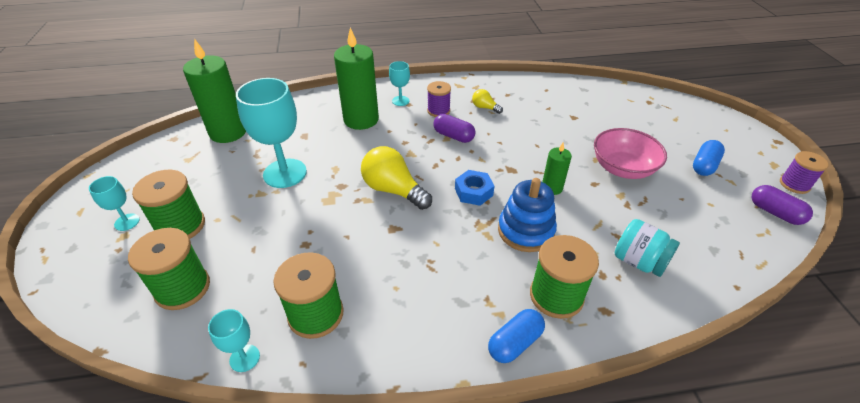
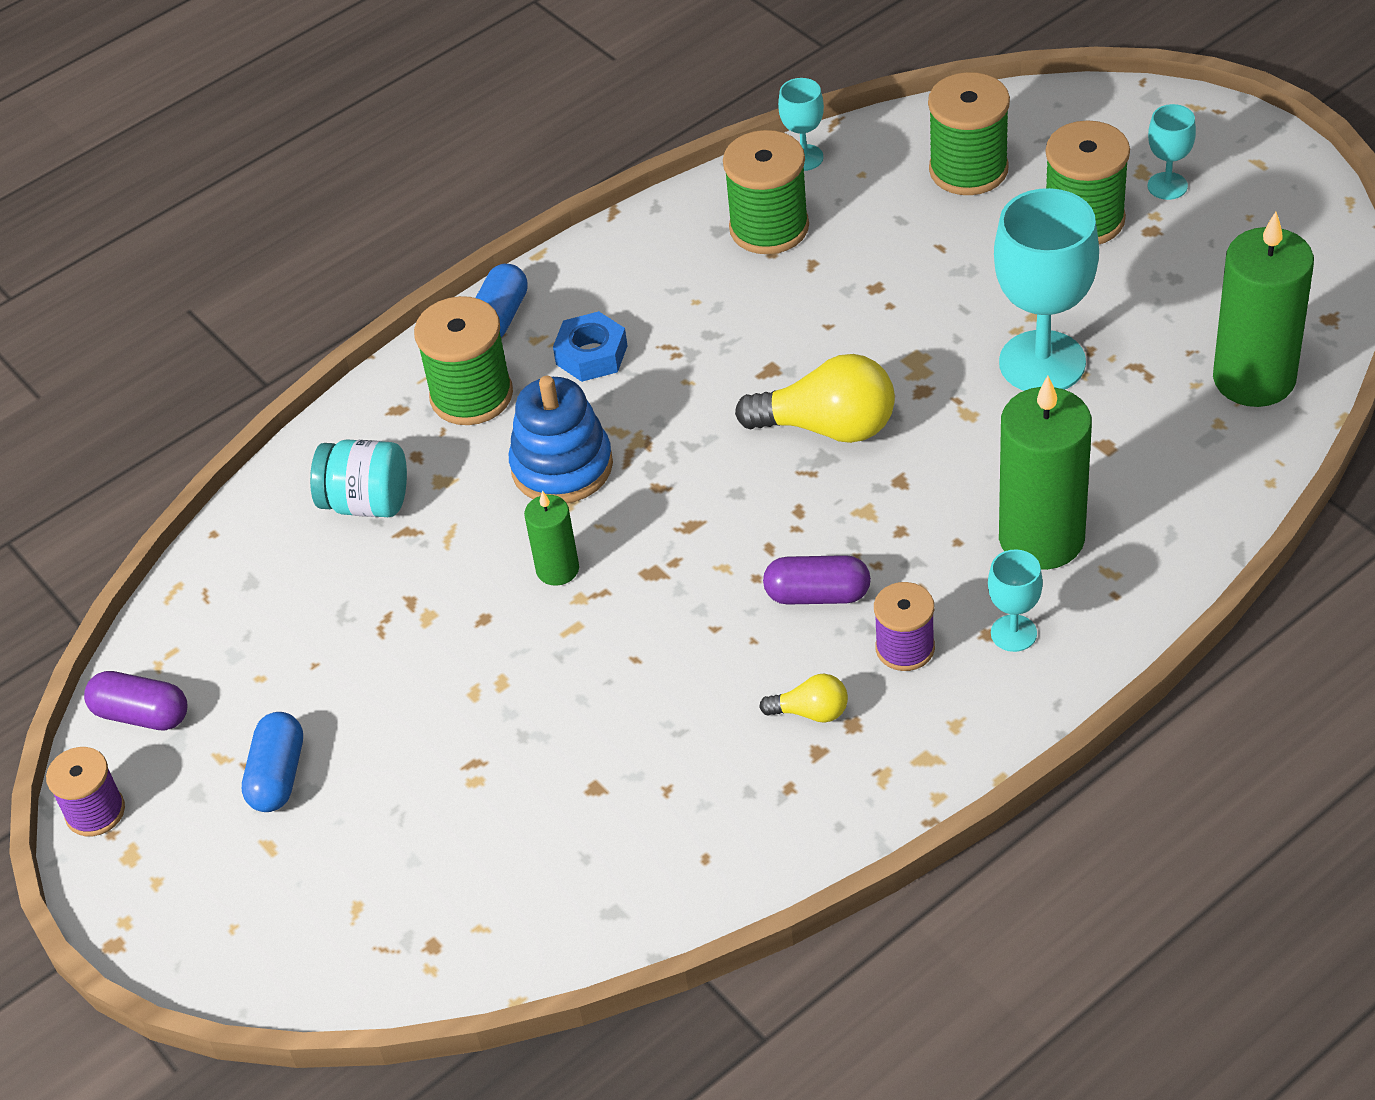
camera: 155 degrees right, 5 degrees up
blue nut [455,170,494,206] -> blue nut moved to [553,311,627,382]
pink bowl [594,128,667,179] -> none

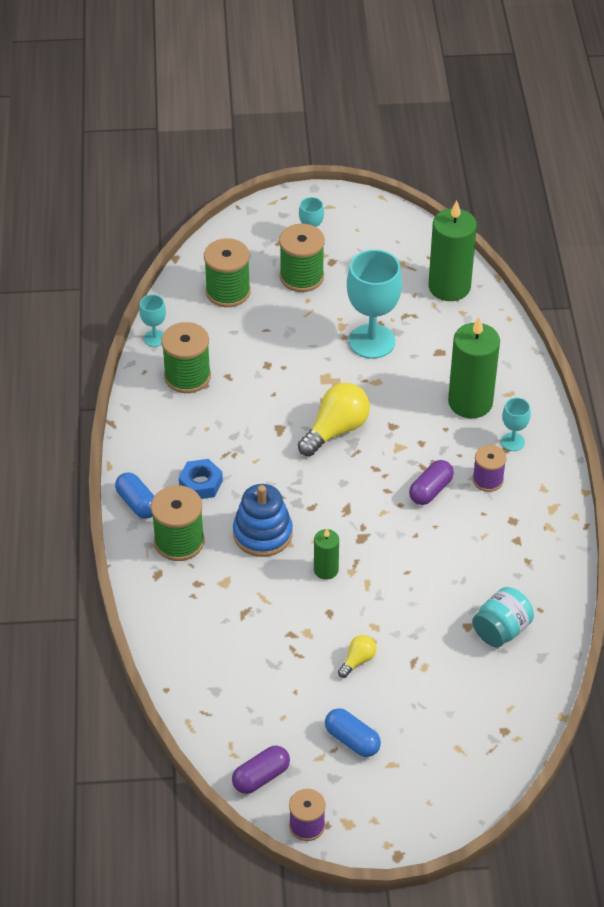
camera: 60 degrees left, 0 degrees up
turquoise jar [310,439,407,517] -> turquoise jar moved to [472,587,534,647]
yellow light bulb [759,674,848,723] -> yellow light bulb moved to [338,635,376,678]

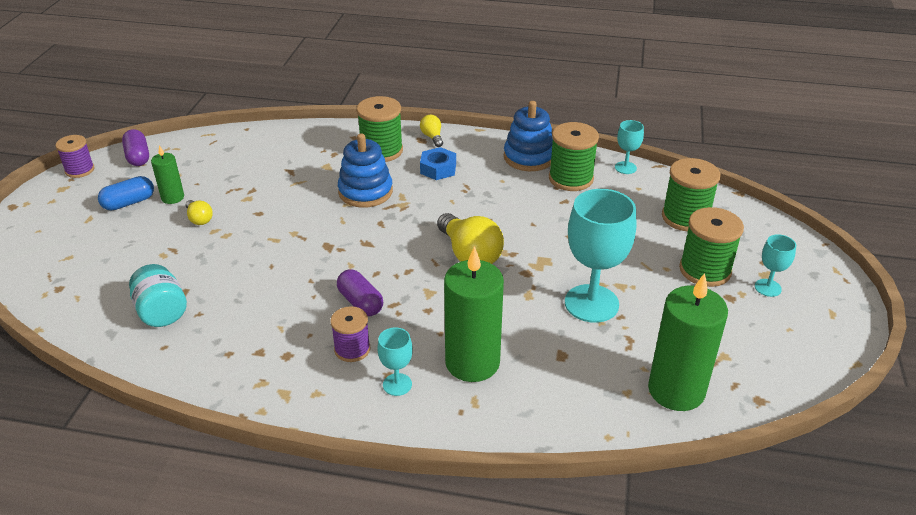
camera: 105 degrees right, 10 degrees down
blue capsule [115,472,154,519] -> yellow light bulb [420,115,443,147]
green candle [314,529,339,580] -> green candle moved to [151,145,184,204]
none -> blue stacking toy [504,101,553,171]

